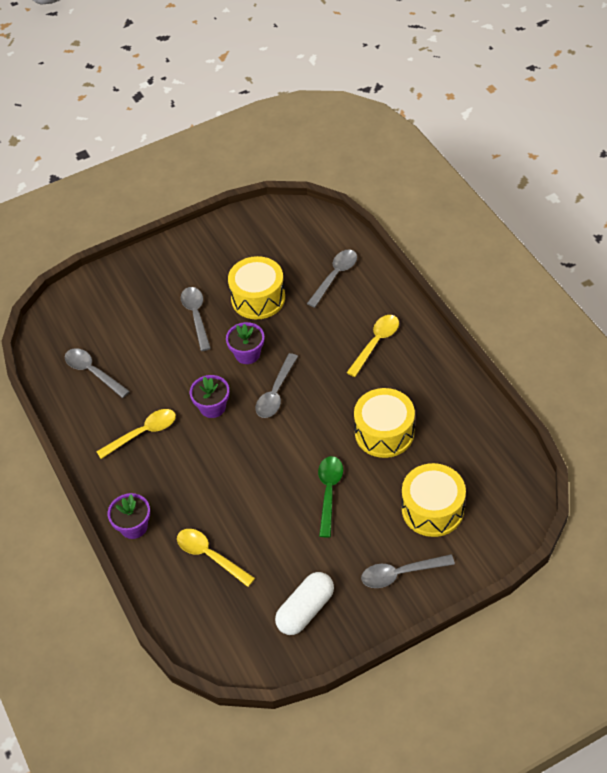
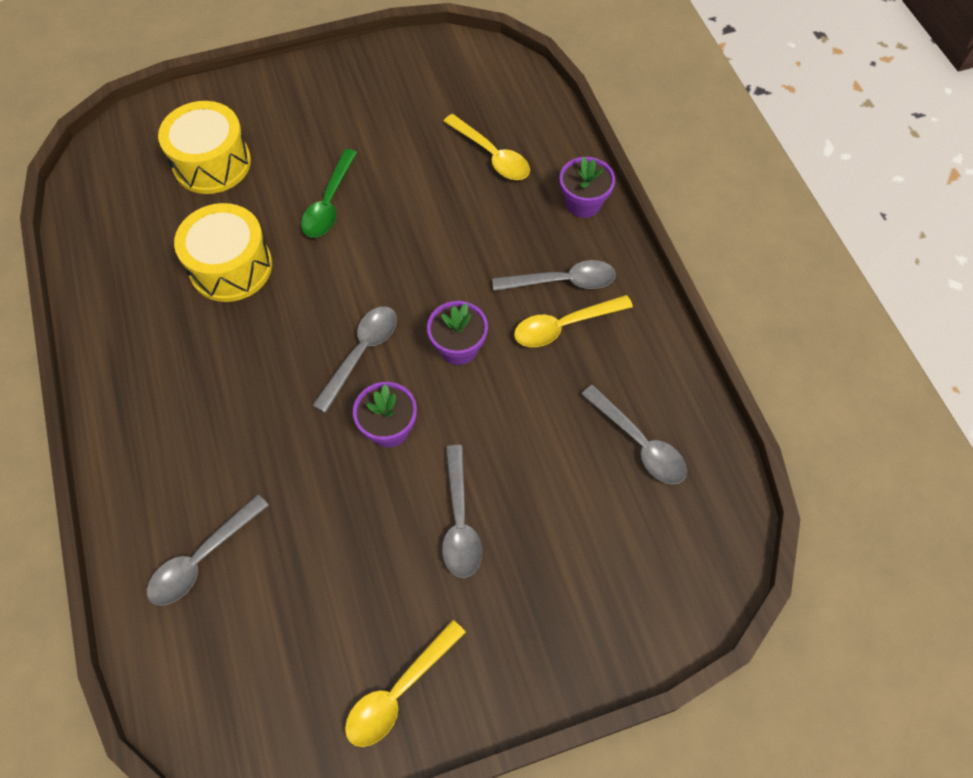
camera: 175 degrees left, 10 degrees up
yellow drum [228,256,285,319] -> none
white capsule [275,572,334,635] -> none
yellow spoon [347,315,399,377] -> yellow spoon moved to [345,620,466,747]
grey spoon [361,554,455,588] -> grey spoon moved to [492,260,616,291]

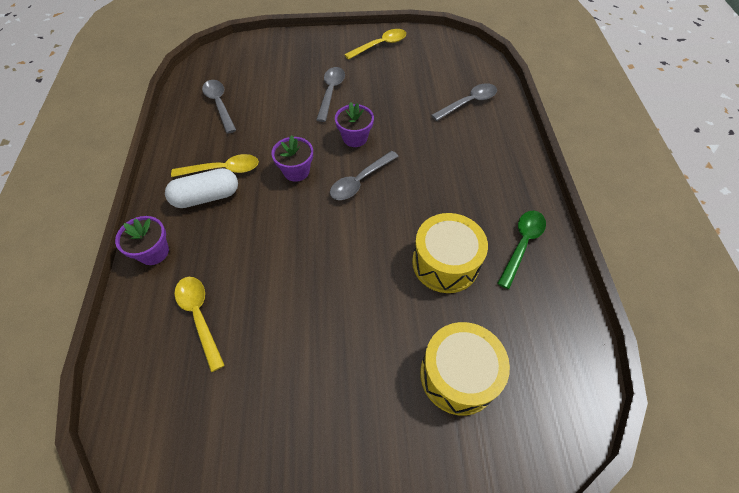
camera: 165 degrees left, 5 degrees down
green spoon [301,149,357,238] -> green spoon moved to [497,211,546,289]
grey spoon [492,260,616,291] -> white capsule [165,168,238,208]

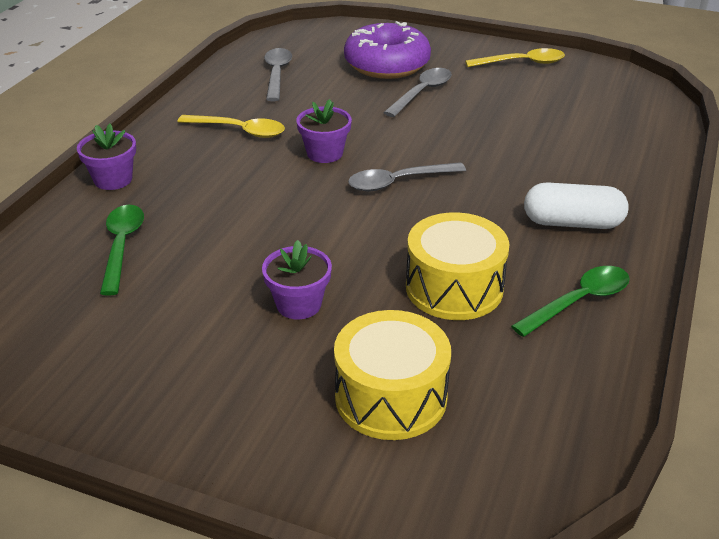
camera: 25 degrees right, 20 degrees down
white capsule [165,168,238,208] -> white capsule moved to [524,182,629,229]
yellow spoon [174,277,225,372] -> green spoon [100,205,144,296]
purple flower pot [335,102,374,147] -> purple flower pot moved to [262,240,332,319]
grey spoon [431,83,497,121] -> none
none -> purple donut [344,21,431,79]

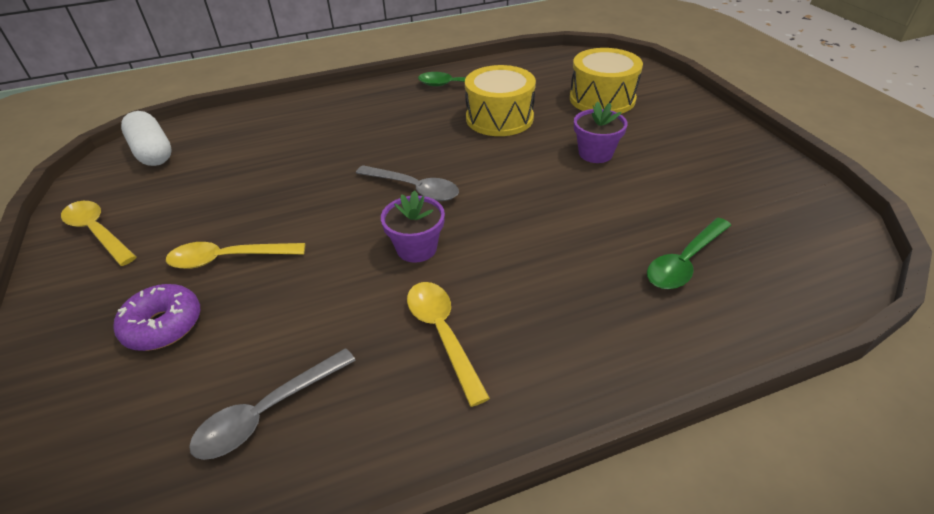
camera: 130 degrees left, 5 degrees up
purple flower pot [77,124,136,190] -> none
purple donut [344,21,431,79] -> purple donut [113,284,200,351], size x0.61
grey spoon [383,68,452,117] -> yellow spoon [166,242,305,269]
white capsule [524,182,629,229] -> white capsule moved to [121,111,172,166]

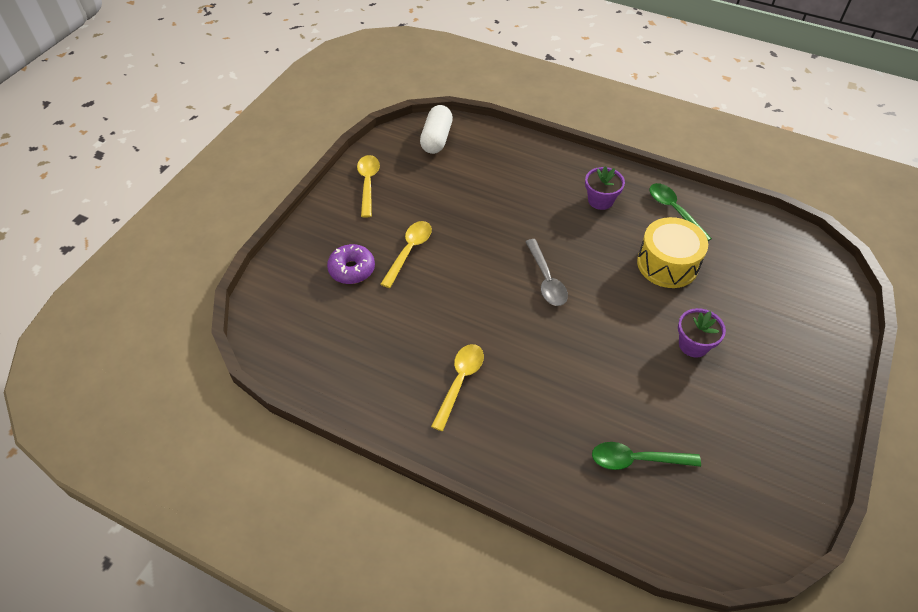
camera: 45 degrees right, 10 degrees up
yellow spoon [166,242,305,269] -> yellow spoon turned 75 degrees clockwise [381,221,432,288]
grey spoon [189,348,356,460] -> none
purple flower pot [381,190,445,263] -> purple flower pot moved to [585,166,625,210]
yellow drum [570,48,643,114] -> none

